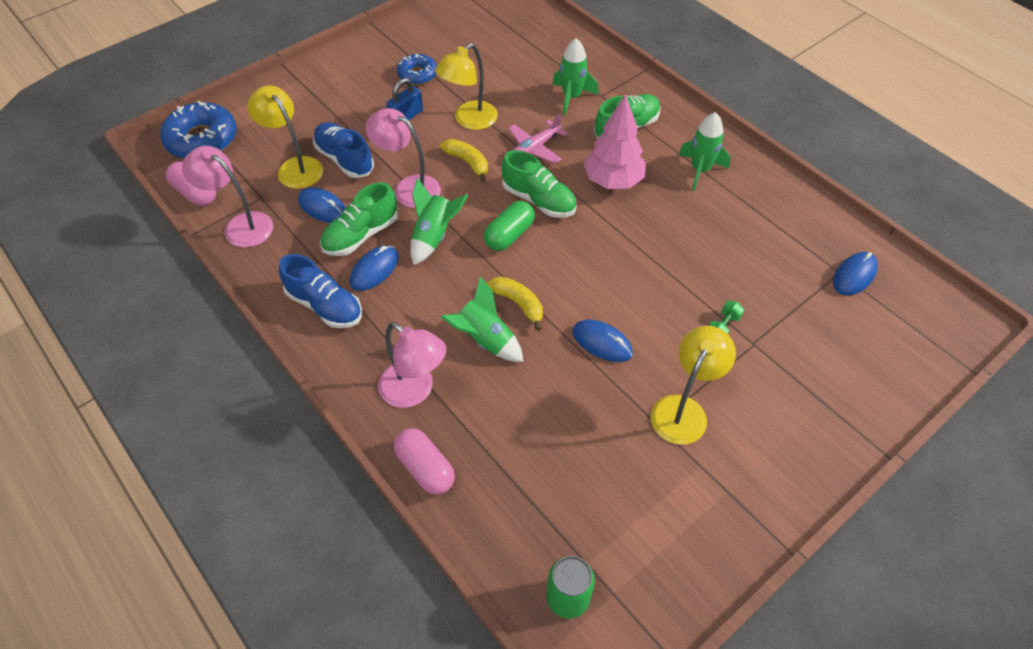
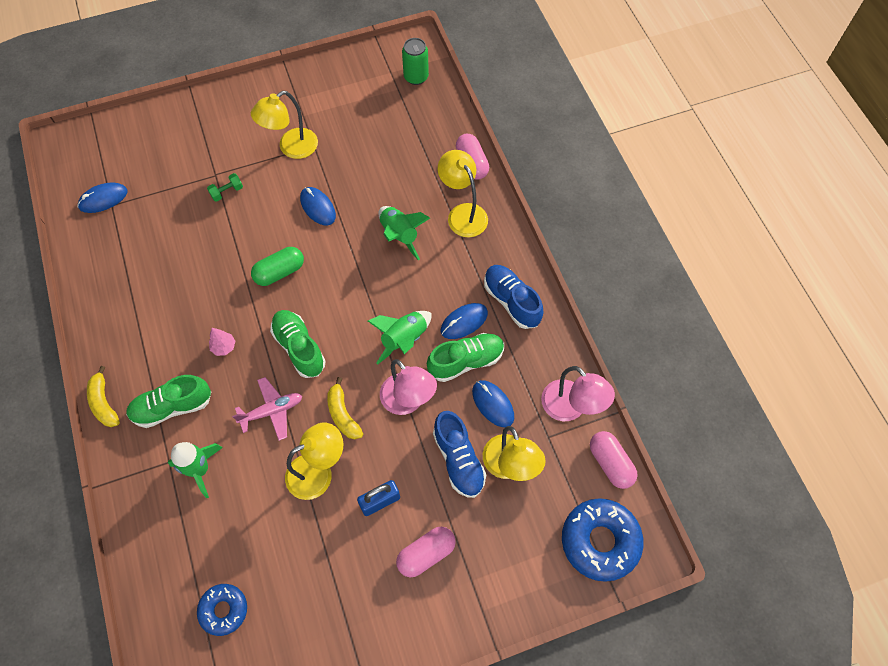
camera: 160 degrees left, 10 degrees up
pink lamp [378,322,446,408] -> yellow lamp [438,150,488,237]
blue donut [397,53,437,85] -> blue donut moved to [197,584,247,636]
green capsule [484,201,535,251] -> green capsule moved to [251,247,304,286]
yellow banana [487,276,543,331] -> yellow banana moved to [87,366,120,427]
pink tree [584,94,646,189] -> pink tree [209,328,236,356], size x0.45
green rocket [678,112,730,191] -> none
none -> pink capsule [396,527,456,577]

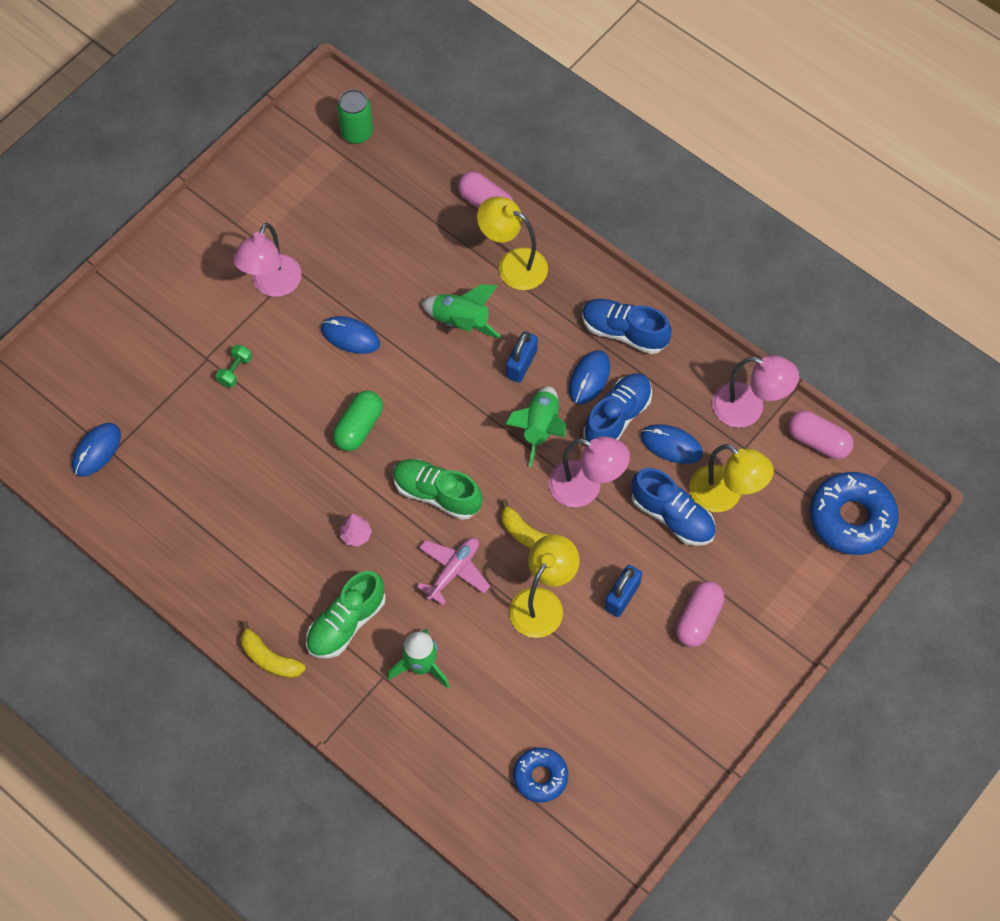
camera: 30 degrees left, 0 degrees up
yellow lamp [251,91,318,159] -> pink lamp [233,223,302,297]
green shoe [427,333,504,382] -> blue shoe [583,373,652,441]
none -> blue padlock [506,331,538,383]

